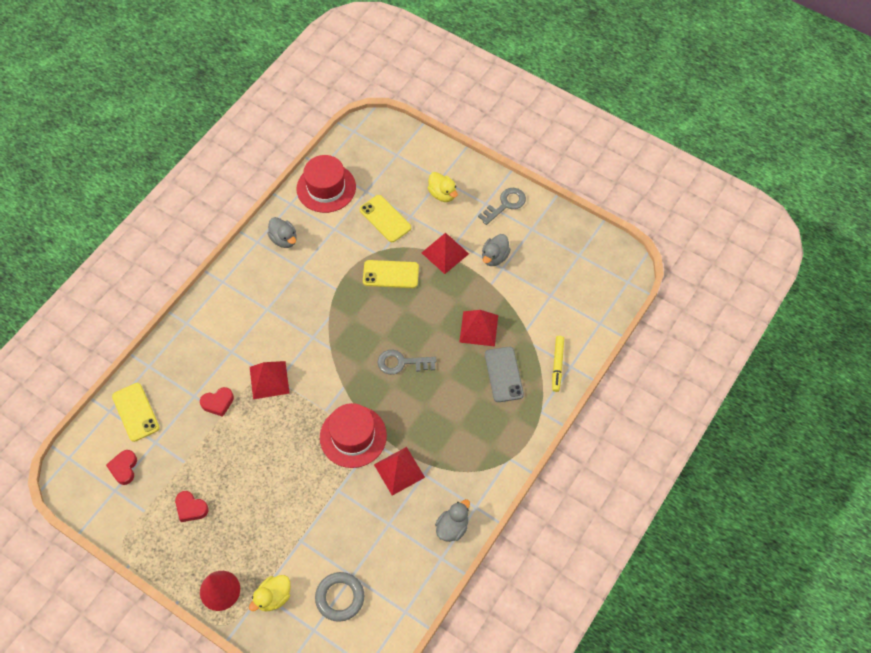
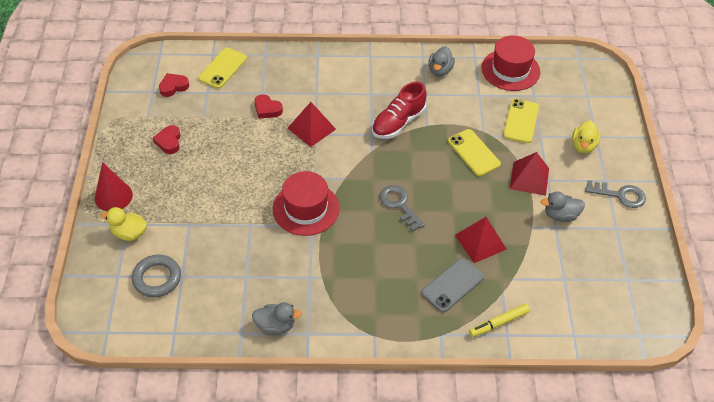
camera: 55 degrees right, 10 degrees down
red pyramid [374,447,425,496] -> none
none -> red shoe [372,82,427,139]

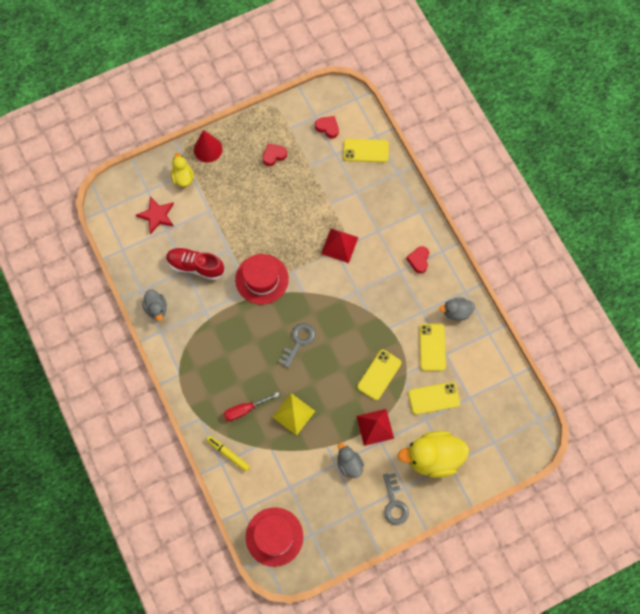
camera: 65 degrees right, 20 degrees up
grey ring [132,255,181,297] -> red star [136,196,174,234]
red heart [254,94,283,119] -> red heart moved to [406,246,429,273]
red shoe [372,82,427,139] -> red shoe moved to [166,247,225,280]
grey phone [421,258,484,313] -> red screwdriver [224,392,279,421]
red pyramid [455,217,507,263] -> yellow pyramid [272,393,315,436]
red hat [481,36,540,91] -> red hat moved to [246,507,303,567]
yellow duck [572,120,600,153] -> yellow duck [398,431,469,478], size x1.86
none -> yellow phone [419,324,446,371]

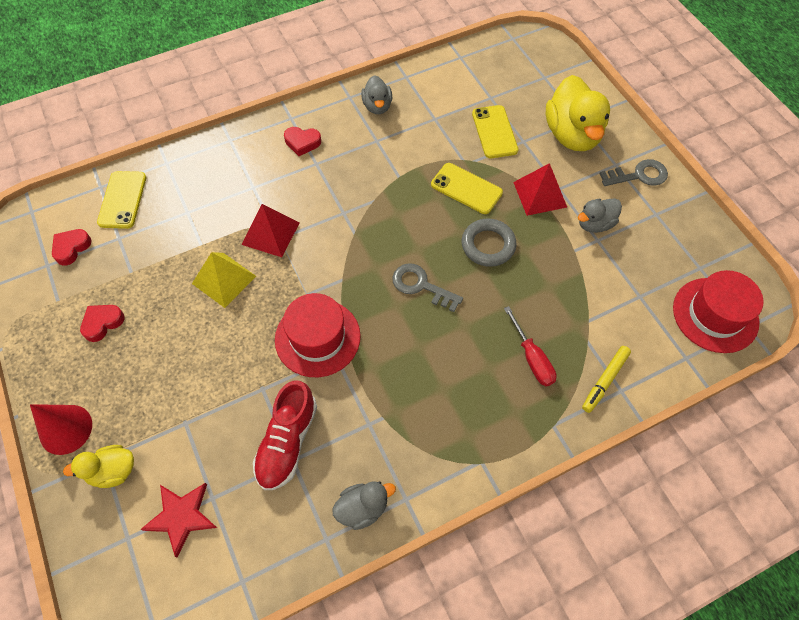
camera: 90 degrees left, 10 degrees down
red heart [263,144,287,166] -> red heart turned 75 degrees clockwise [80,305,124,342]
yellow pyramid [272,393,315,436] -> yellow pyramid moved to [192,252,256,308]
yellow phone [419,324,446,371] -> none
none -> grey ring [462,219,517,267]

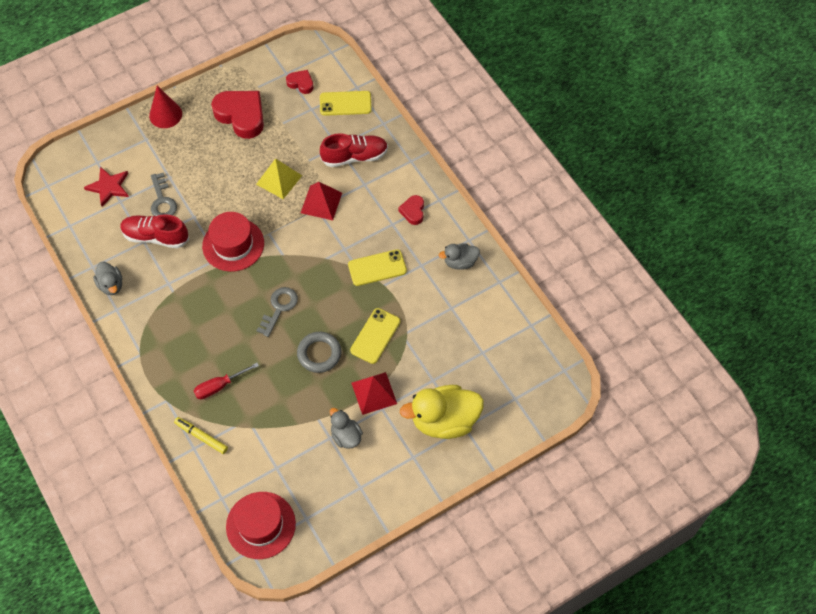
camera: 85 degrees right, 0 degrees up
yellow duck [63,445,134,488] -> none
red heart [80,305,124,342] -> red heart [211,91,264,139], size x1.98
yellow phone [472,105,519,158] -> yellow phone moved to [348,249,407,286]
grey key [599,159,668,186] -> grey key moved to [151,172,177,216]
none -> red shoe [320,133,388,167]

